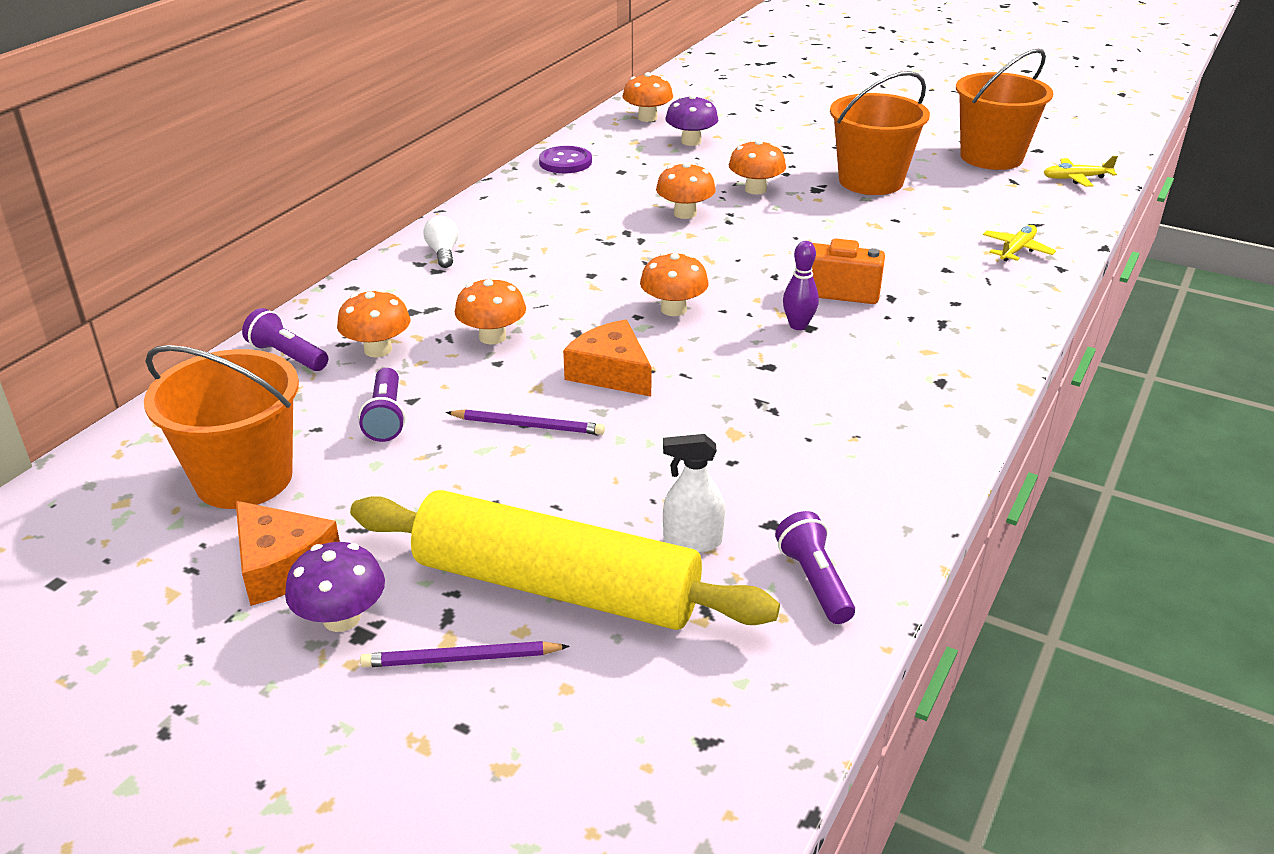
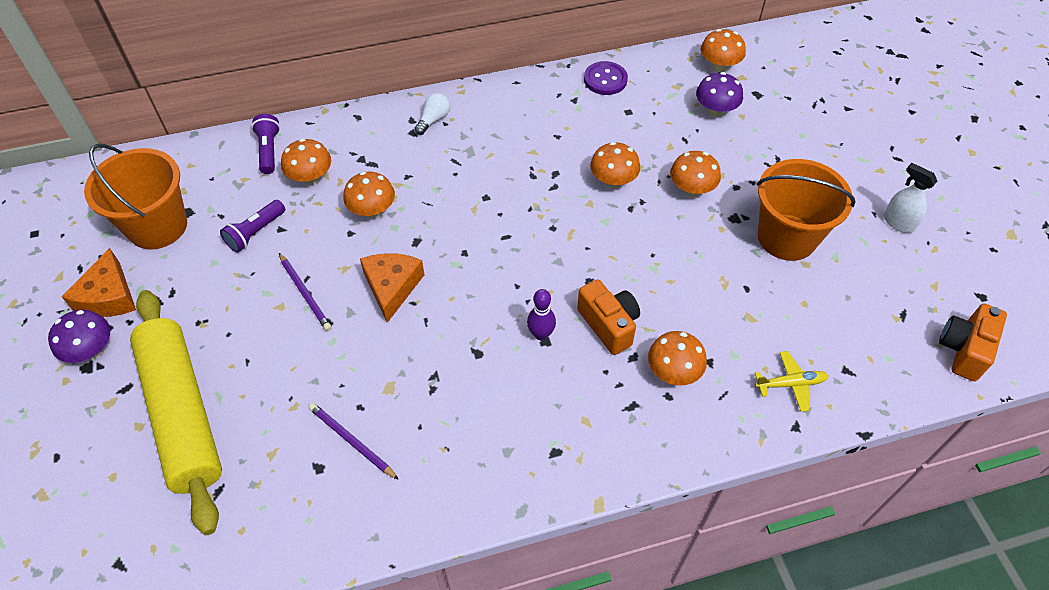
camera: 45 degrees right, 20 degrees up
purple pencil [360,641,570,668] -> purple pencil moved to [308,403,399,480]
orange mushroom [640,252,709,316] -> orange mushroom moved to [648,331,707,386]
white spray bottle [663,434,725,553] -> white spray bottle moved to [884,163,938,233]
purple flashlight [775,511,855,624] -> none
orange bucket [956,48,1053,170] -> none
yellow plane [1043,156,1118,187] -> orange camera [939,303,1007,381]

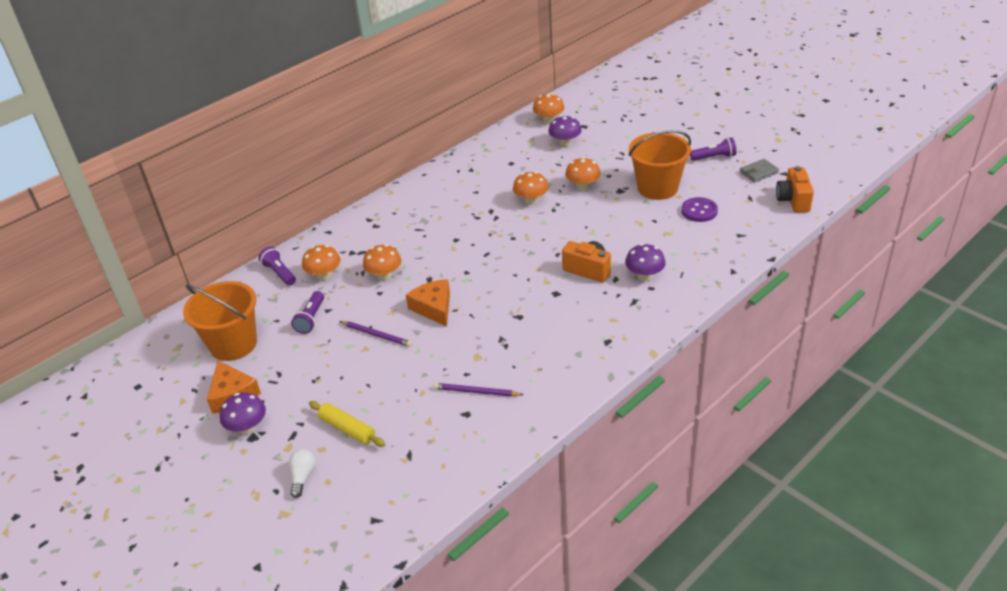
camera: 25 degrees left, 15 degrees down
yellow rolling pin [130,290,222,535] -> yellow rolling pin [309,401,385,447], size x0.46
white light bulb [414,93,450,135] -> white light bulb moved to [289,449,316,498]
purple bowling pin [527,289,556,340] -> none
purple button [584,61,628,95] -> purple button moved to [681,197,718,222]
orange mushroom [648,331,707,386] -> purple mushroom [625,244,665,281]
yellow plane [755,351,829,412] -> none
white spray bottle [884,163,938,233] -> purple flashlight [690,138,736,161]
none -> grey wallet [740,159,779,183]

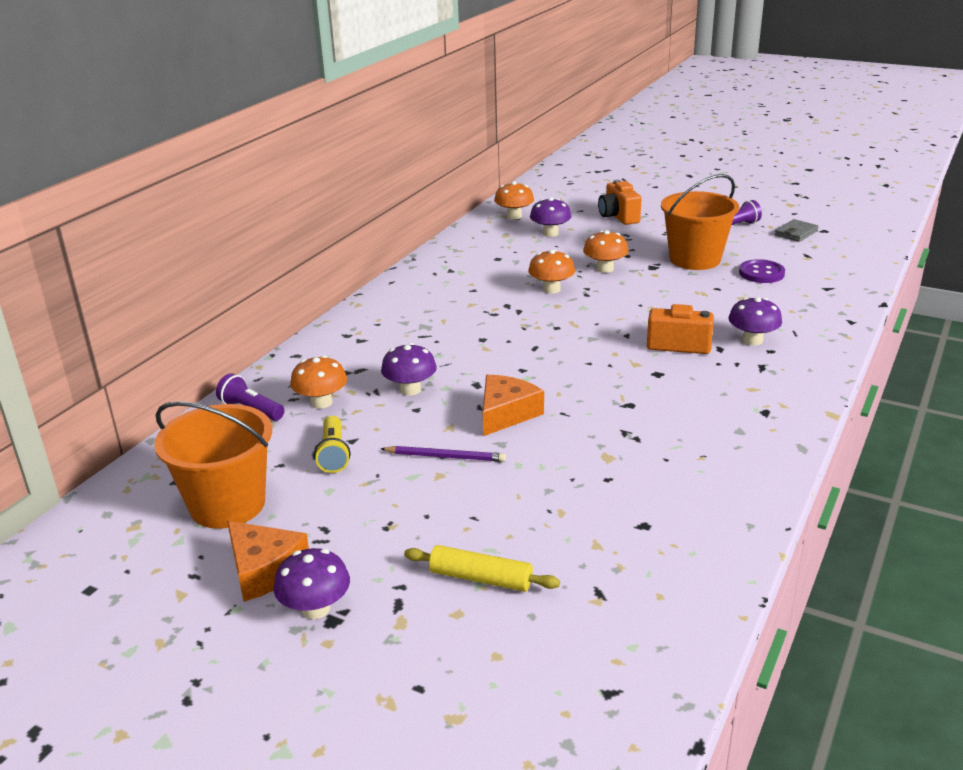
camera: 20 degrees left, 10 degrees down
white light bulb [289,449,316,498] -> none
purple flashlight [291,291,324,334] -> yellow flashlight [314,416,350,473]
orange mushroom [363,244,401,281] -> purple mushroom [381,343,437,396]
orange cheese [406,279,450,327] -> orange cheese turned 75 degrees clockwise [483,375,544,436]
purple pencil [433,383,524,397] -> none
orange camera [776,166,814,213] -> orange camera moved to [598,180,642,225]

